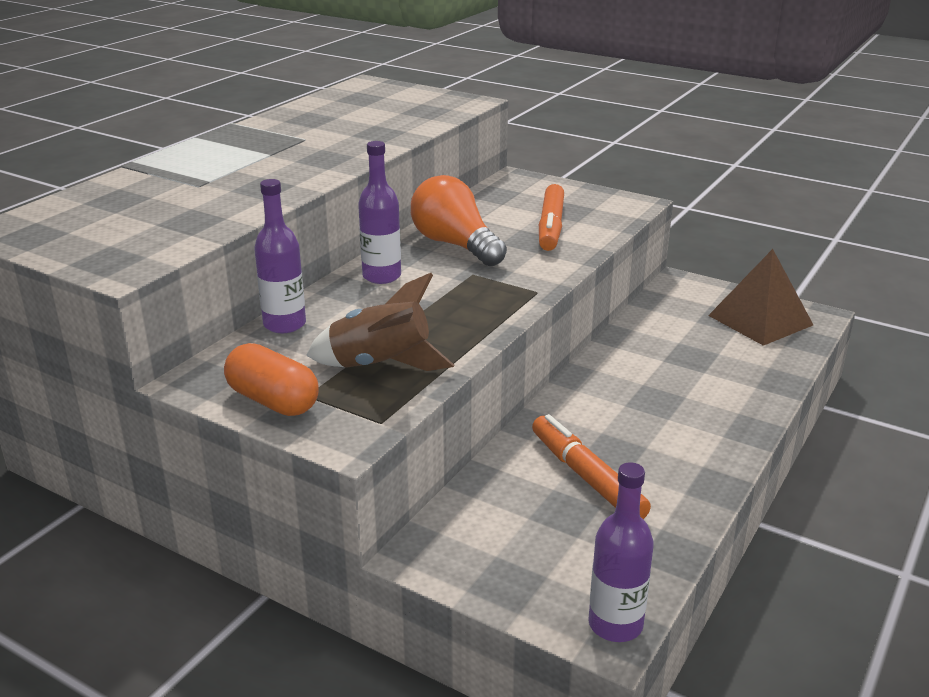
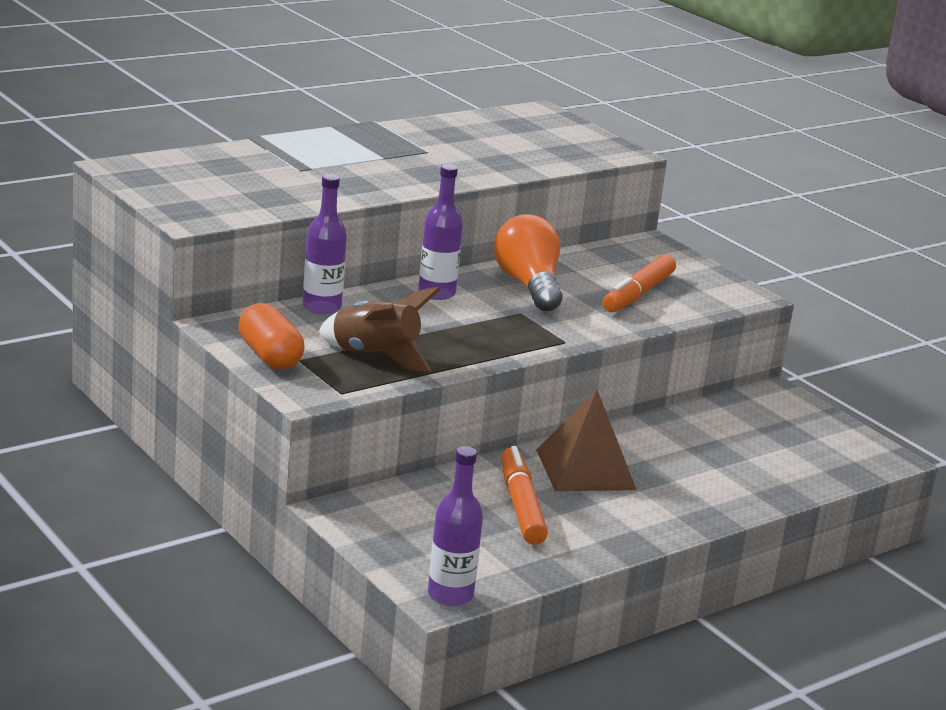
camera: 20 degrees right, 5 degrees down
brown pyramid [708,249,813,346] -> brown pyramid moved to [536,390,637,491]

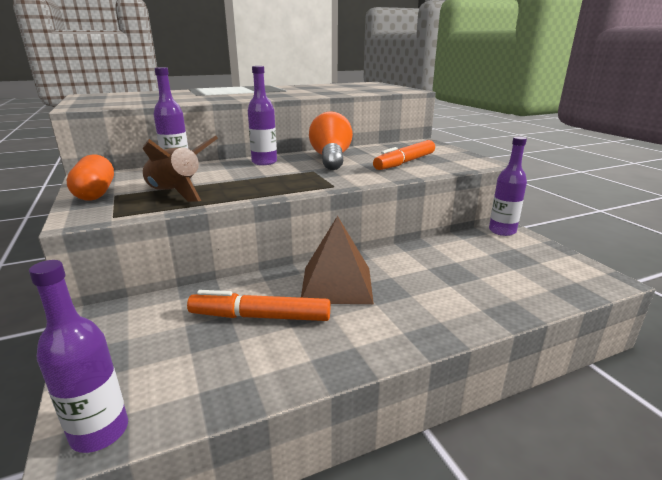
camera: 15 degrees right, 0 degrees up
orange marker [501,446,548,545] -> orange marker turned 90 degrees counterclockwise [187,290,330,321]
none -> purple bottle [489,137,527,236]

